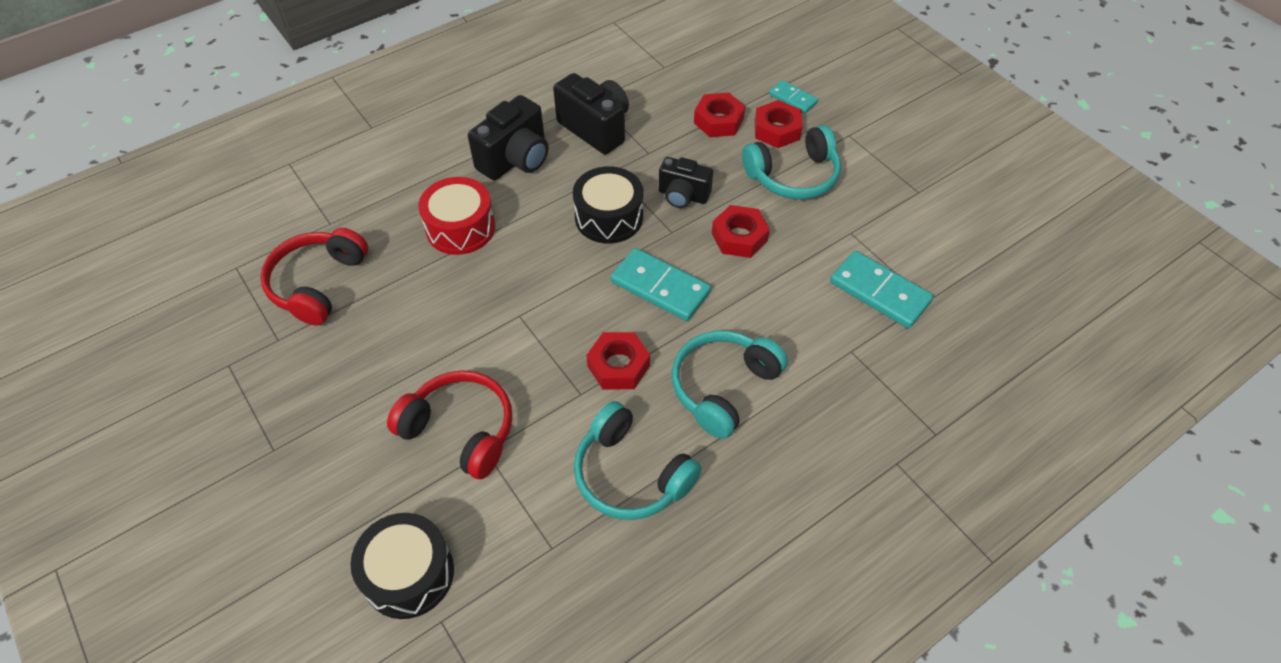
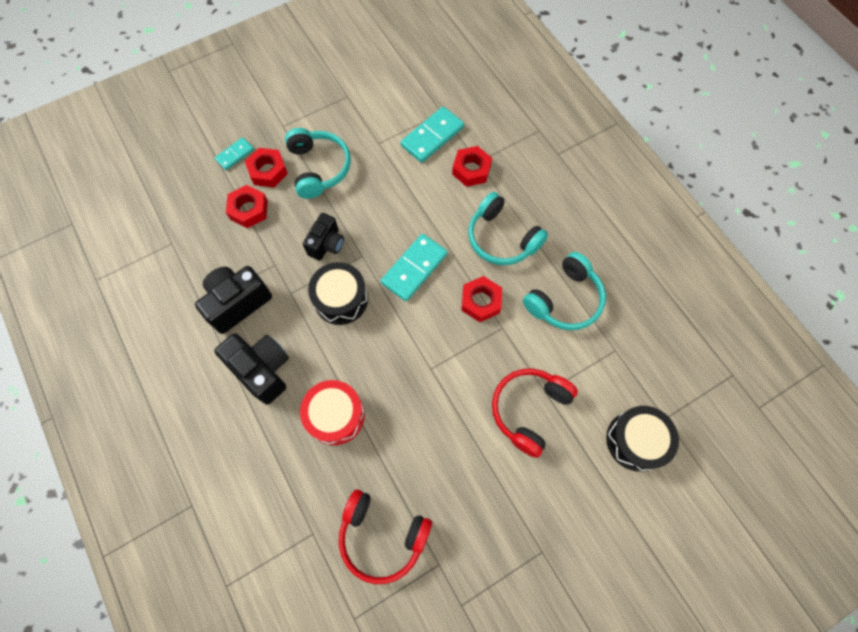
camera: 85 degrees left, 15 degrees up
red nut [712,205,770,258] -> red nut moved to [452,146,492,187]

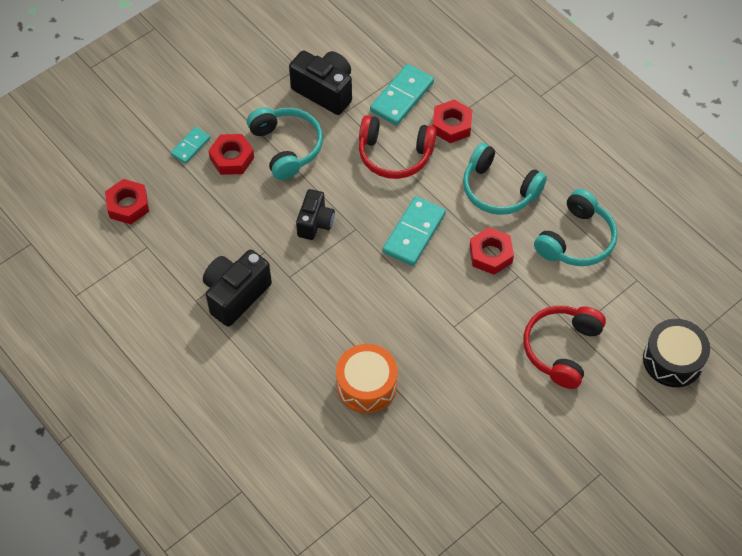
camera: 10 degrees left, 10 degrees down
black camera [214,333,289,405] -> black camera moved to [289,50,352,115]
red nut [226,185,268,228] -> red nut moved to [105,179,149,224]
red drum [300,380,365,445] -> orange drum [336,344,398,413]
black drum [308,262,368,325] -> none
red headphones [339,490,432,584] -> red headphones moved to [359,115,437,179]

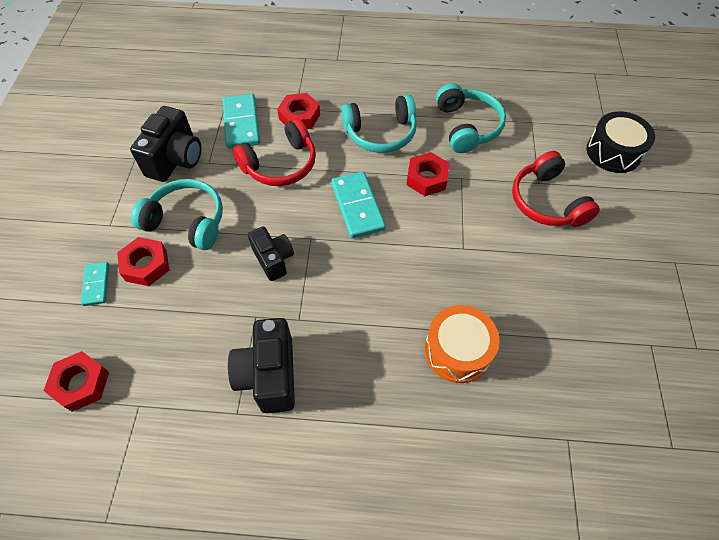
camera: 45 degrees left, 0 degrees up
black camera [289,50,352,115] -> black camera turned 120 degrees clockwise [130,106,201,182]

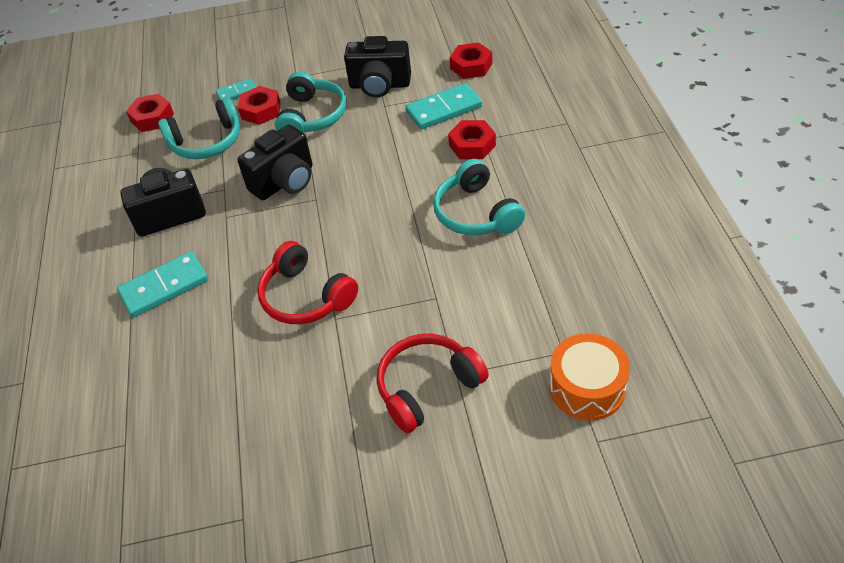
camera: 80 degrees right, 10 degrees down
red headphones [233,118,316,186] -> red headphones moved to [257,241,358,324]
black camera [248,226,294,281] -> black camera [237,124,312,200], size x1.52
turquoise domino [331,171,386,239] -> turquoise domino moved to [117,251,208,317]
red nut [406,152,449,196] -> red nut moved to [450,42,493,79]
orange drum [425,305,500,383] -> orange drum moved to [549,333,630,421]
turquoise headphones [436,83,506,153] -> turquoise headphones moved to [158,97,240,159]
black drum [587,111,655,173] -> none

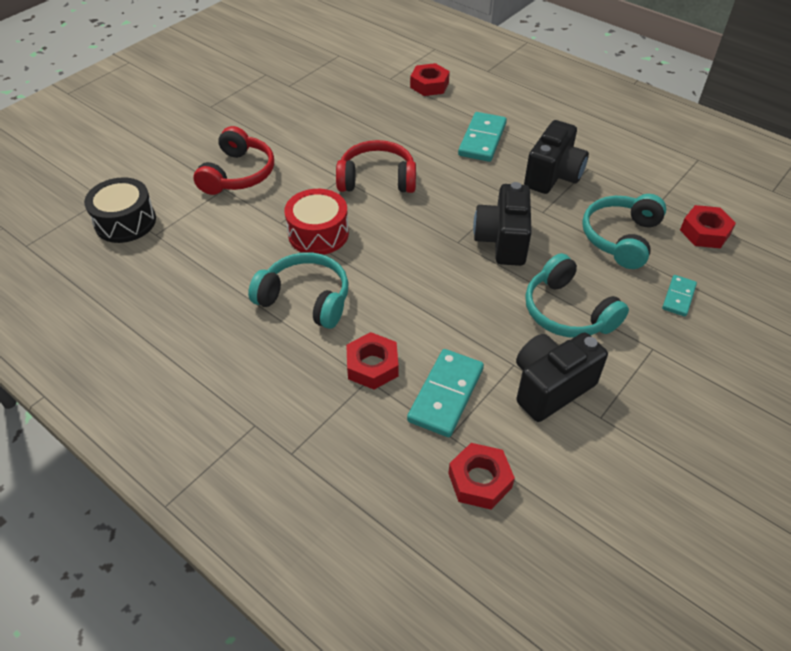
camera: 135 degrees right, 0 degrees up
red nut [238,86,281,125] -> red nut moved to [410,63,450,96]
orange drum [549,333,630,421] -> black drum [84,177,156,243]
none -> red drum [284,189,349,255]

